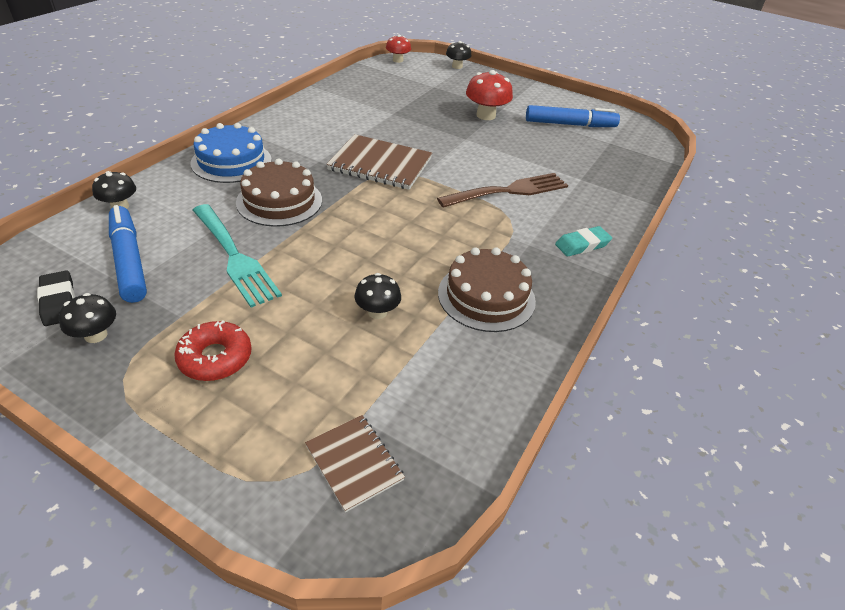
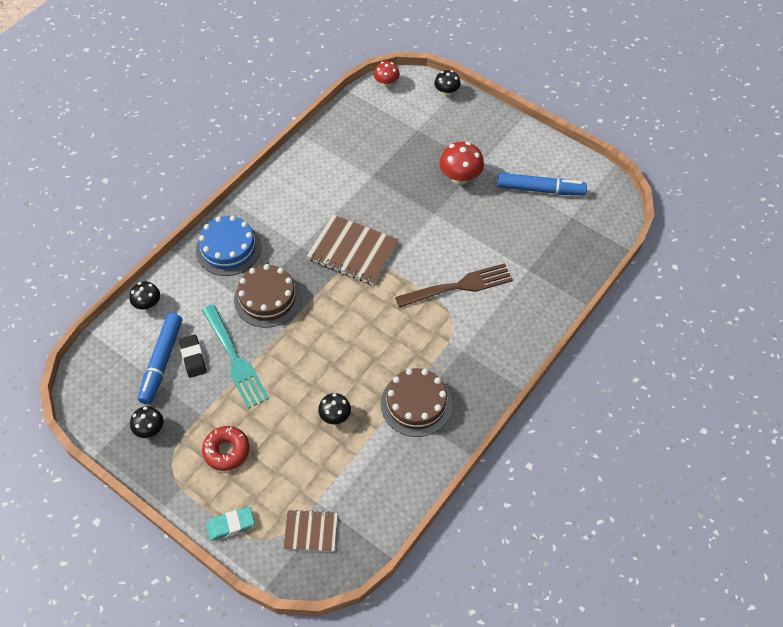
camera: 10 degrees right, 15 degrees up
black eraser [37,270,75,326] -> black eraser moved to [179,334,206,378]
blue marker [109,205,147,303] -> blue marker turned 150 degrees counterclockwise [138,313,182,404]
brown notebook [305,415,405,513] -> brown notebook turned 60 degrees counterclockwise [283,510,338,552]
turquoise eraser [555,226,612,256] -> turquoise eraser moved to [206,507,255,541]

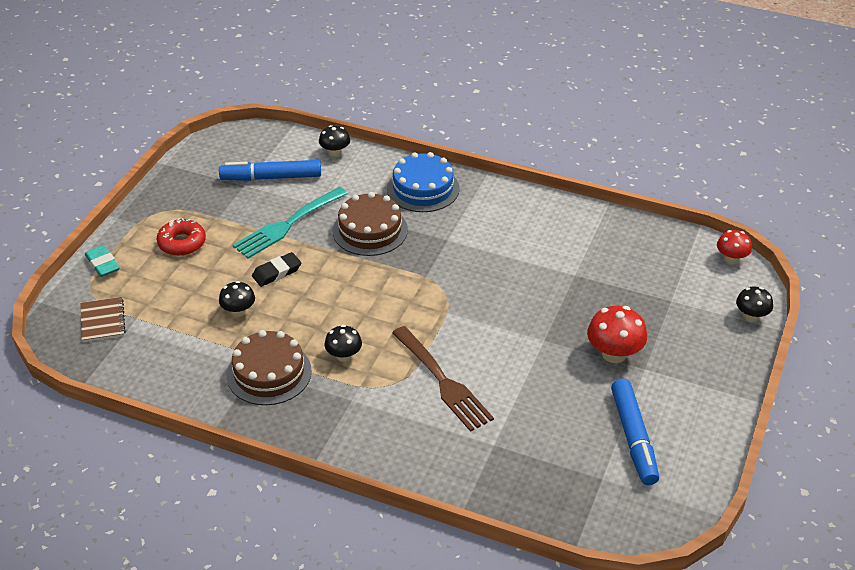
camera: 75 degrees right, 15 degrees down
black mushroom [130,406,163,438] -> black mushroom moved to [325,325,362,362]
black eraser [179,334,206,378] -> black eraser moved to [252,252,301,287]
brown notebook [306,215,399,285] -> none

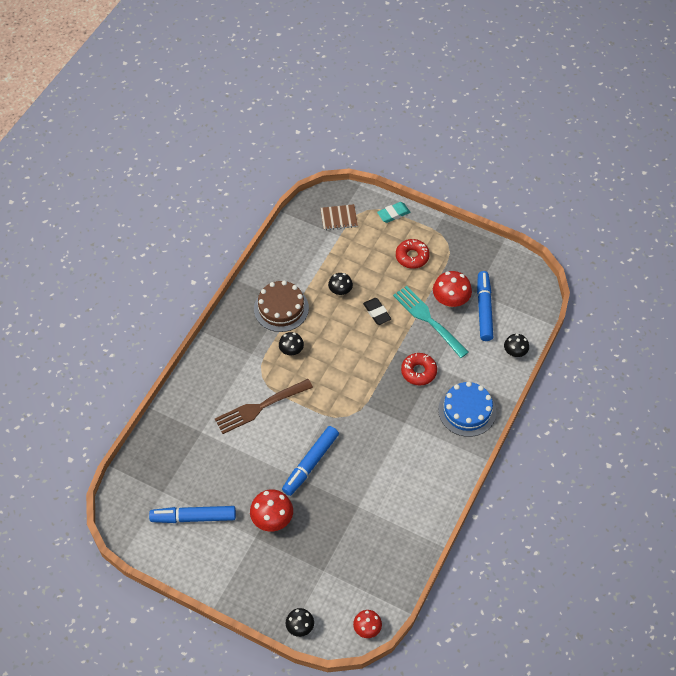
camera: 95 degrees right, 15 degrees up
brown cake [332,192,408,256] -> red donut [401,353,437,386]
none -> blue marker [282,426,339,496]
none -> red mushroom [433,271,472,307]

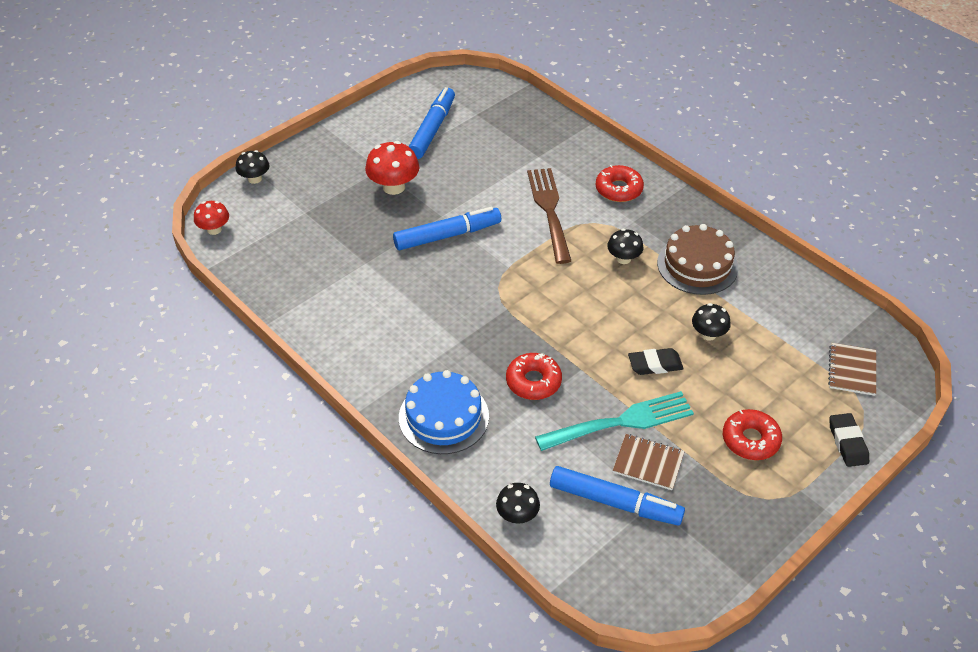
camera: 110 degrees right, 10 degrees down
blue marker [282,426,339,496] -> blue marker turned 105 degrees clockwise [393,207,501,250]
turquoise eraser [377,202,410,223] -> black eraser [829,413,869,467]
red mushroom [433,271,472,307] -> brown notebook [613,434,685,490]
none -> red donut [596,165,644,202]

